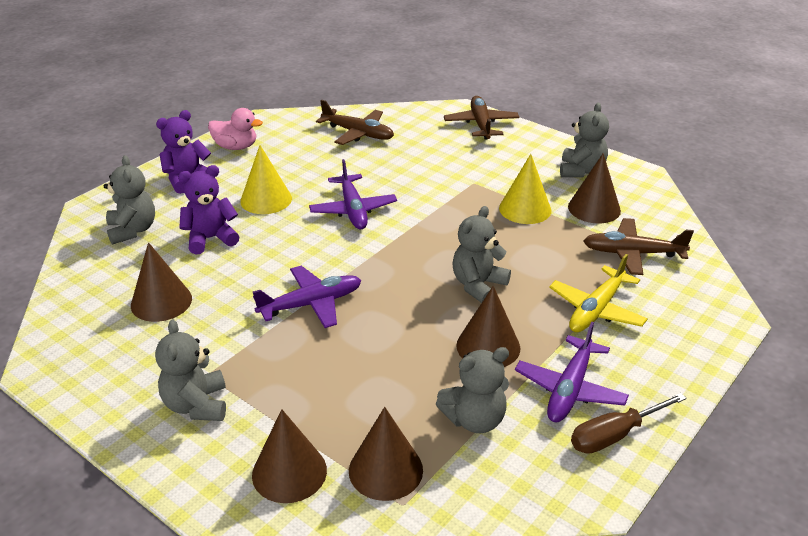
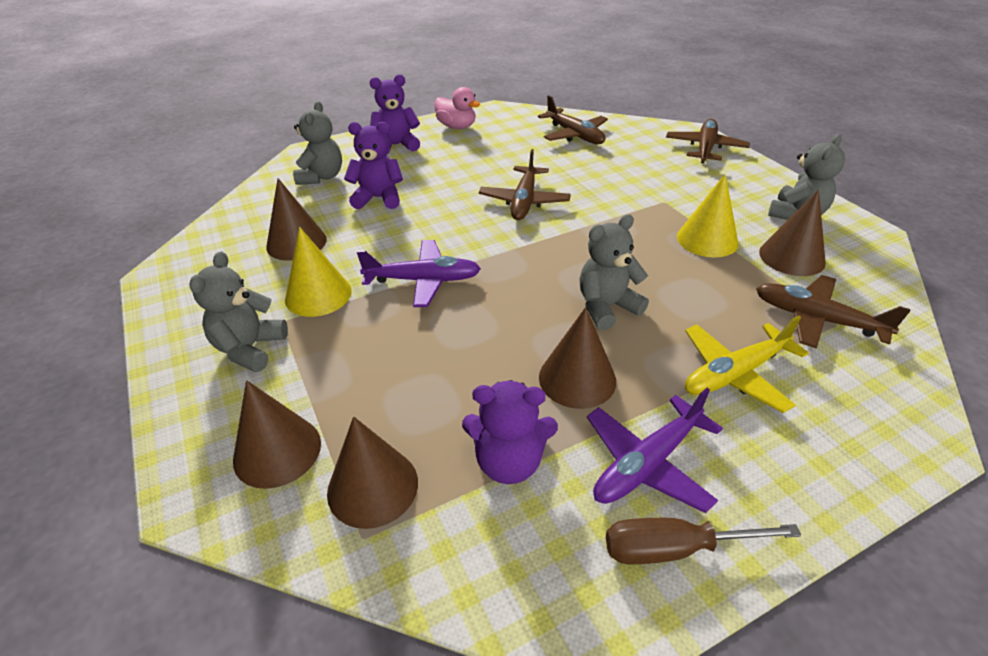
camera: 25 degrees right, 5 degrees up
yellow cone [240,145,292,214] -> yellow cone moved to [285,227,352,317]
purple plane [309,159,397,229] -> brown plane [479,149,571,220]
grey teddy bear [436,347,509,433] -> purple teddy bear [462,380,558,484]

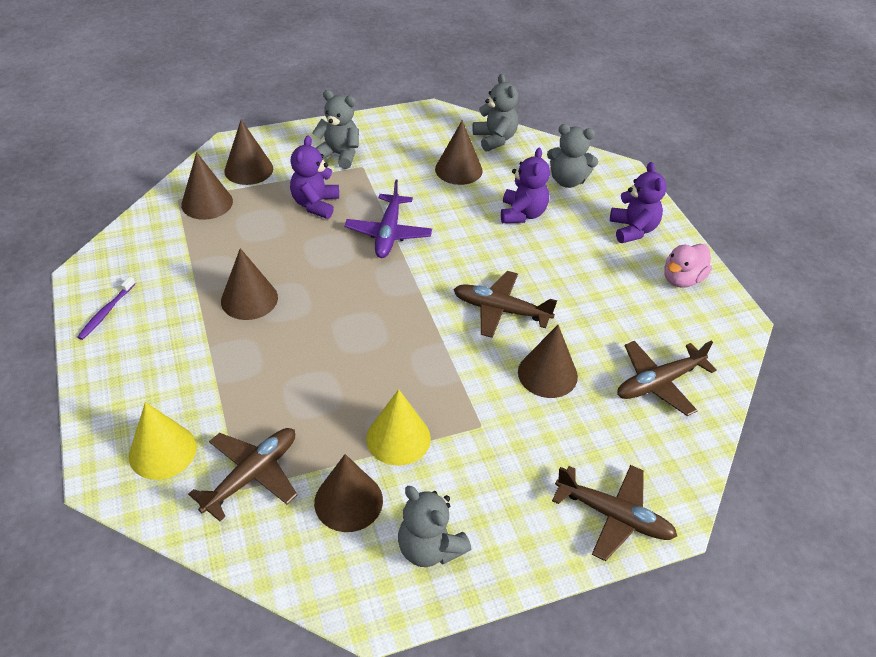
camera: 95 degrees right, 5 degrees up
yellow cone [285,227,352,317] -> yellow cone moved to [129,402,197,480]
purple teddy bear [462,380,558,484] -> purple teddy bear moved to [290,136,339,219]
grey teddy bear [580,214,649,330] -> grey teddy bear moved to [472,74,518,151]
purple plane [587,388,723,513] -> none
brown screwdriver [606,518,801,564] -> purple toothbrush [77,277,135,340]
yellow plane [685,316,809,413] -> none
none -> brown cone [518,325,578,398]

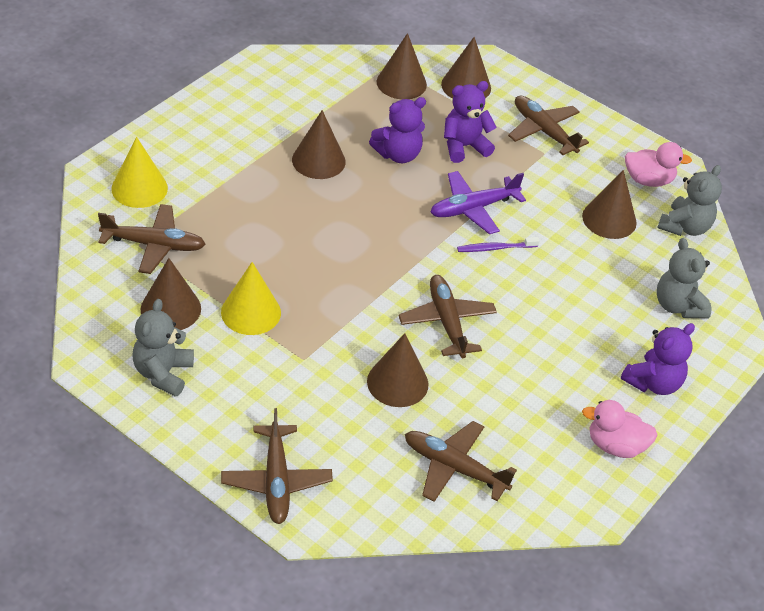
camera: 55 degrees right, 0 degrees up
purple toothbrush [77,277,135,340] -> purple toothbrush moved to [457,237,539,252]
grey teddy bear [312,90,359,169] -> brown plane [508,95,589,155]
purple teddy bear [501,148,550,223] -> purple teddy bear moved to [369,97,426,163]
none -> pink duck [625,142,692,187]

